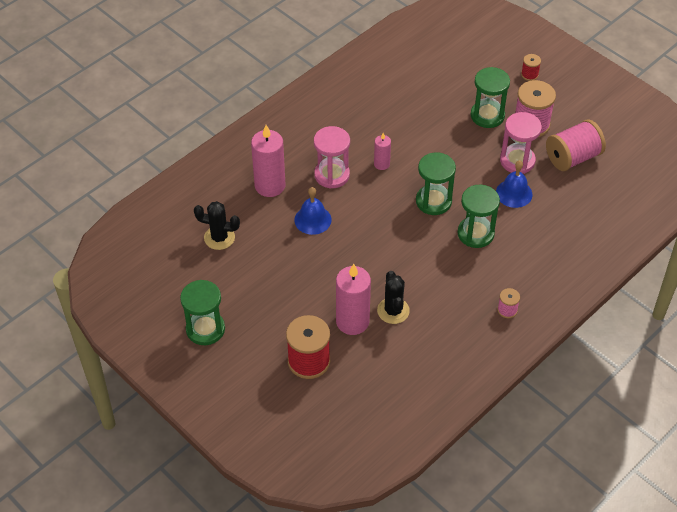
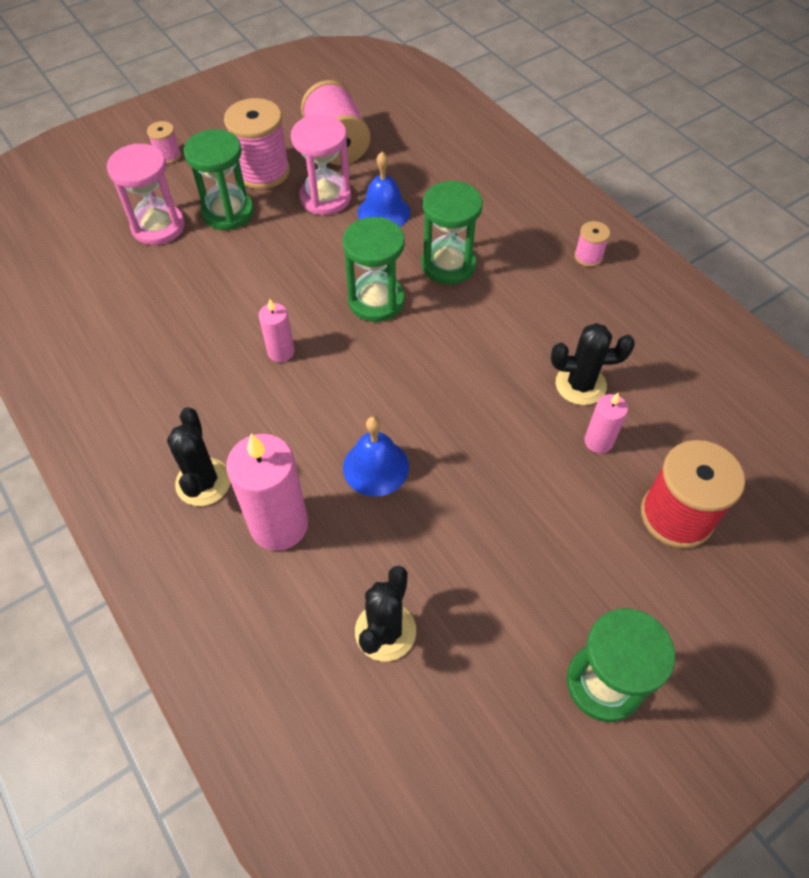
camera: 80 degrees left, 5 degrees up
pink hourglass [314,126,350,189] -> pink hourglass moved to [107,143,185,245]
pink candle [336,264,371,335] -> pink candle [584,393,628,453], size x0.53
red spool [521,54,541,81] -> pink spool [147,121,181,164]
none -> black cactus [167,407,231,506]

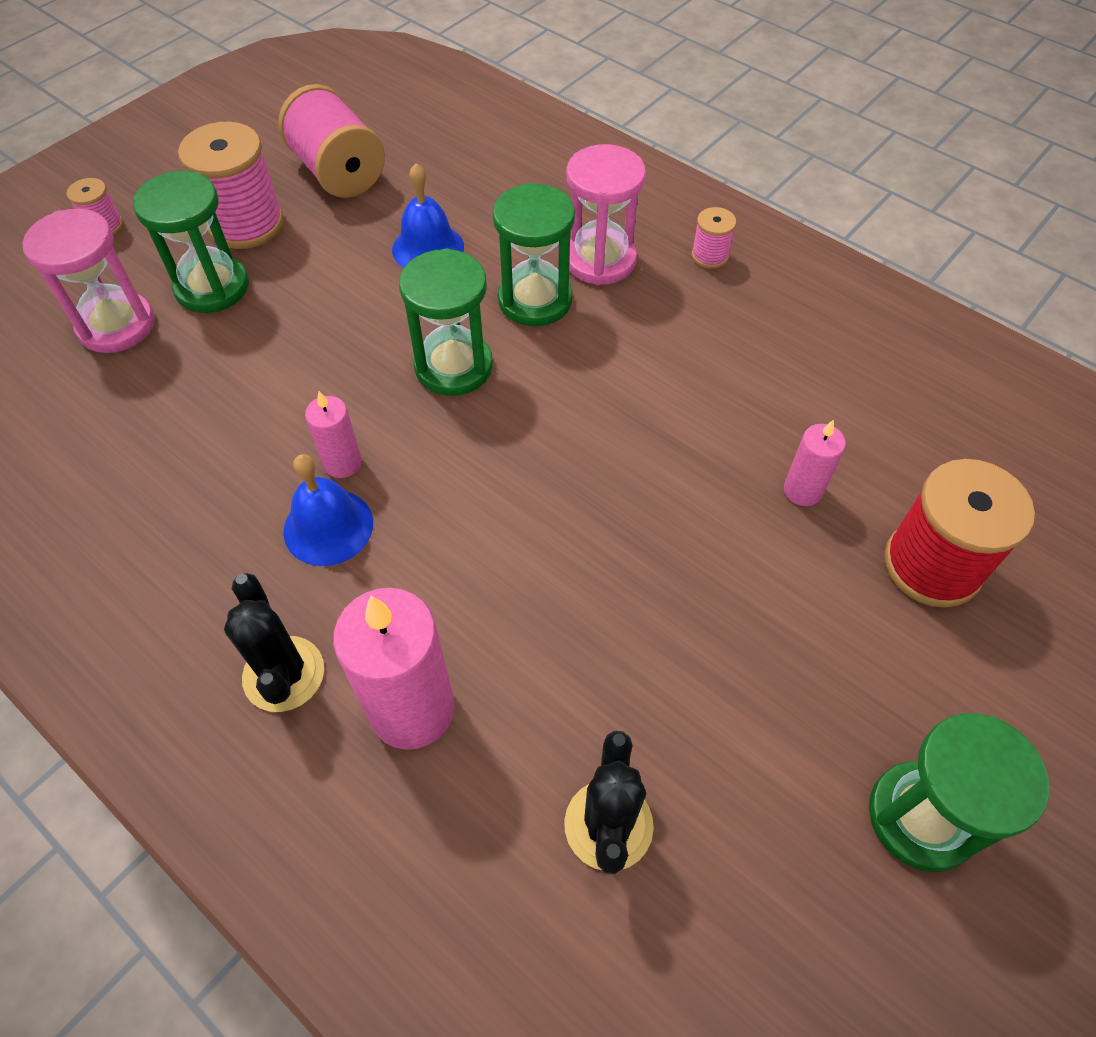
camera: 15 degrees left, 0 degrees up
pink hourglass [291,115,351,215] -> pink hourglass moved to [566,144,646,285]
blue bell [343,416,409,497] -> blue bell moved to [283,454,373,566]
black cactus [551,323,635,405] -> none

